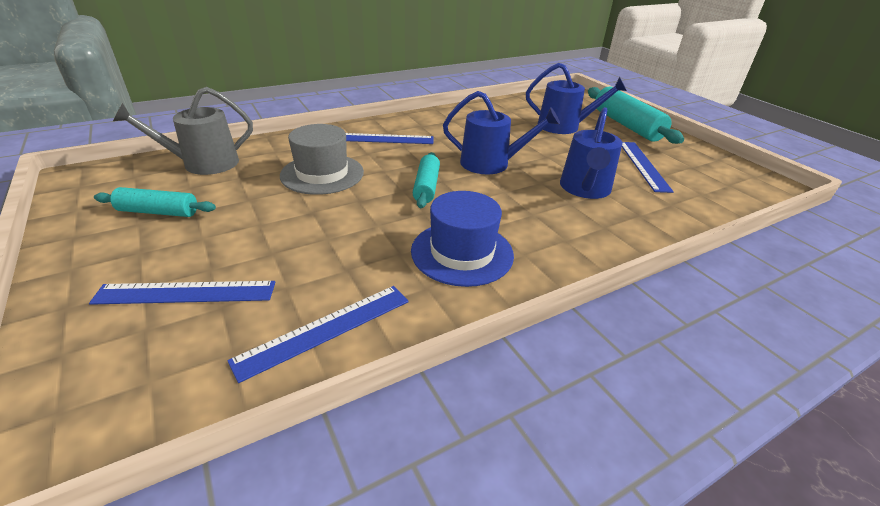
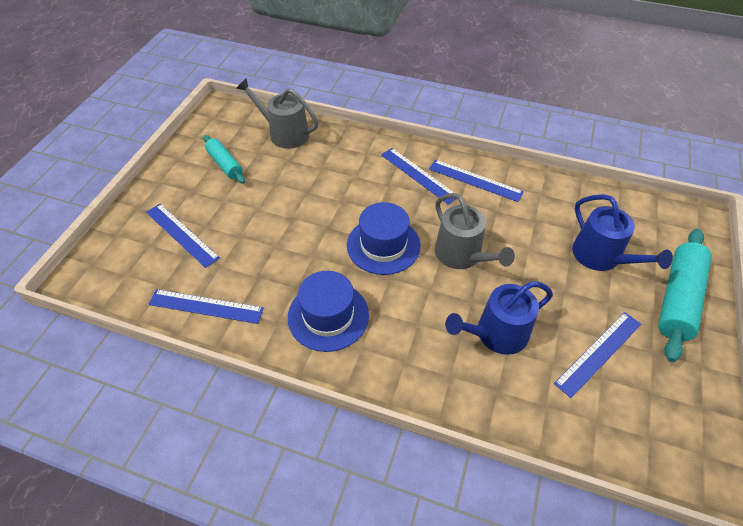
camera: 50 degrees right, 15 degrees up
grey hat [280,124,364,195] -> none
turquoise rolling pin [413,152,440,208] -> blue hat [347,202,421,275]
blue watering can [443,91,560,174] -> grey watering can [435,193,515,269]
none -> blue ruler [429,160,524,202]

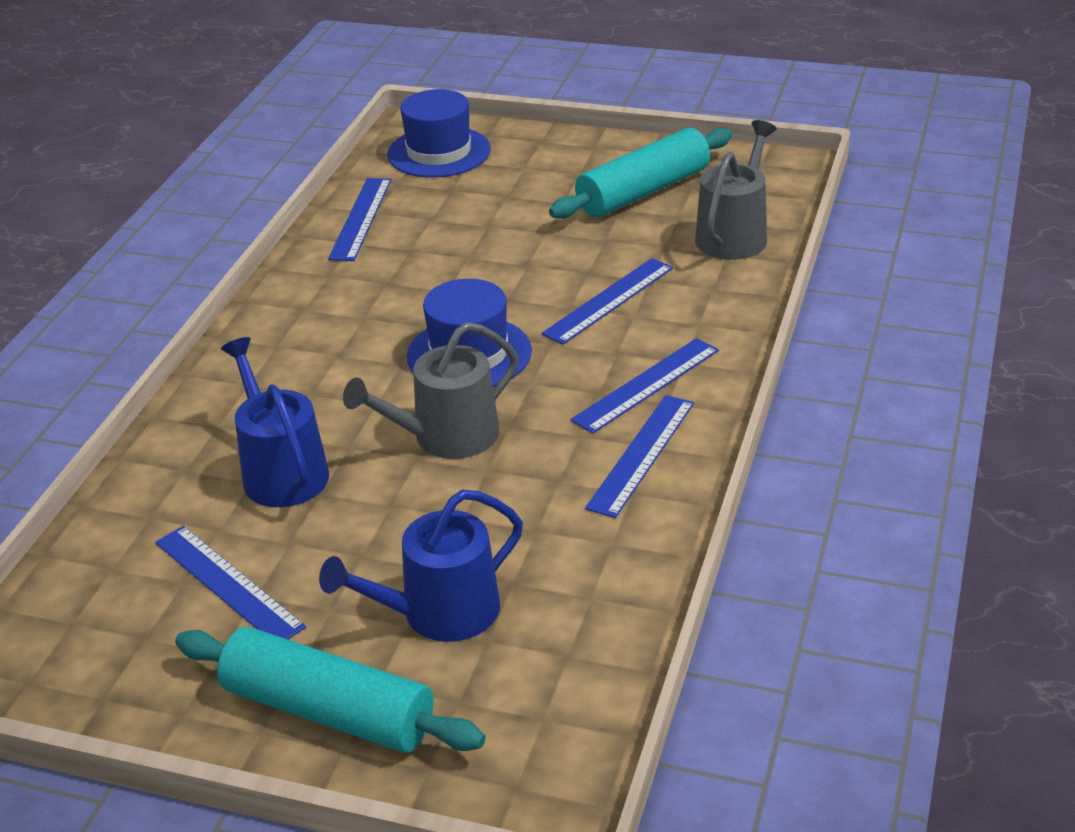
camera: 90 degrees right, 15 degrees down
blue ruler [146,204,220,268] -> blue ruler moved to [541,258,673,345]
turquoise rolling pin [203,135,245,184] -> turquoise rolling pin [549,128,732,219], size x1.68
blue hat [288,271,369,352] -> blue hat moved to [387,89,491,178]

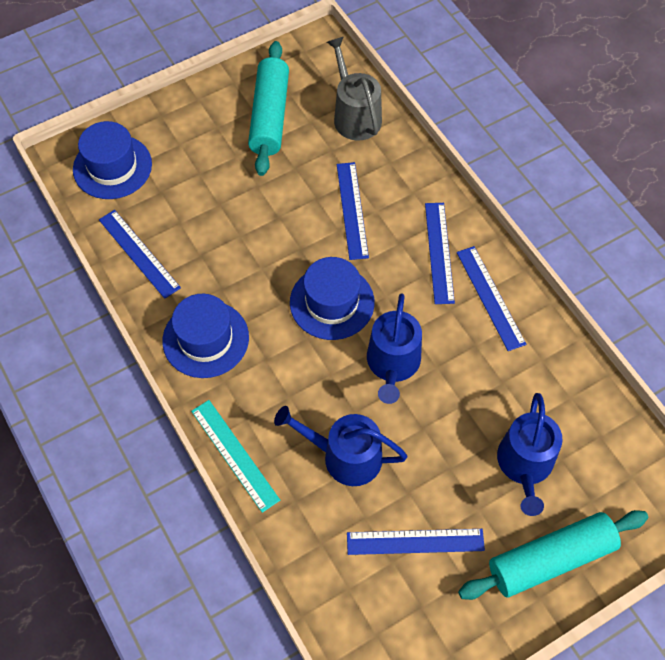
camera: 50 degrees left, 25 degrees up
grey watering can [343,322,519,459] -> blue watering can [367,293,422,404]
none -> blue hat [162,294,249,378]
none -> turquoise ruler [191,400,280,513]

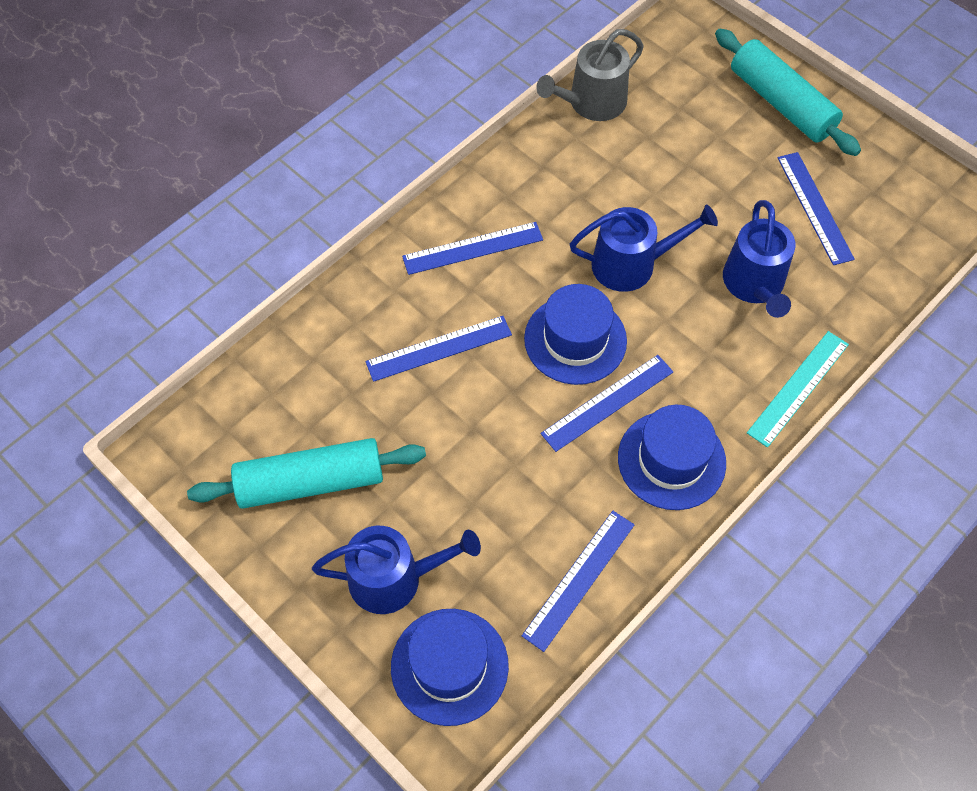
camera: 105 degrees left, 0 degrees up
grey watering can [327,37,382,141] -> grey watering can moved to [536,29,644,121]
blue ruler [457,246,526,351] -> blue ruler moved to [541,355,673,452]
blue watering can [497,393,563,516] -> blue watering can moved to [312,526,481,614]

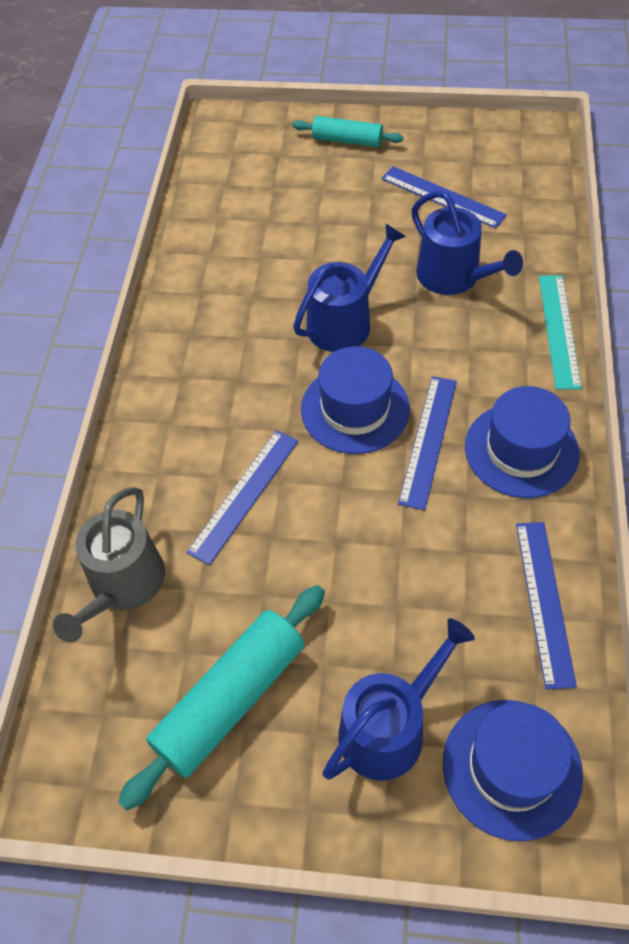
camera: 35 degrees left, 5 degrees down
blue ruler [402,222,543,275] -> none
grey watering can [536,29,644,121] -> grey watering can moved to [53,487,165,642]
turquoise rolling pin [715,28,861,156] -> turquoise rolling pin [292,116,403,147], size x0.59

